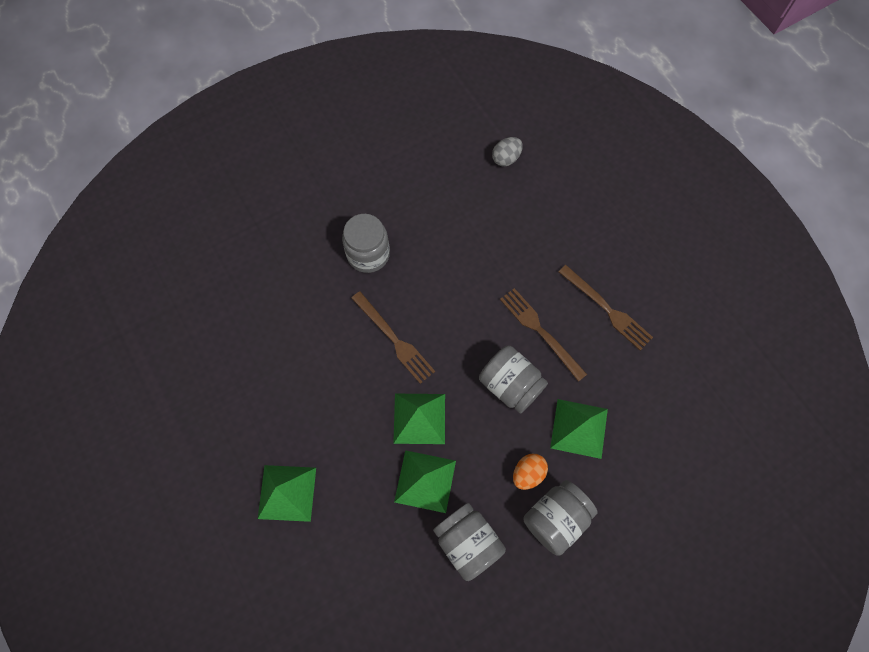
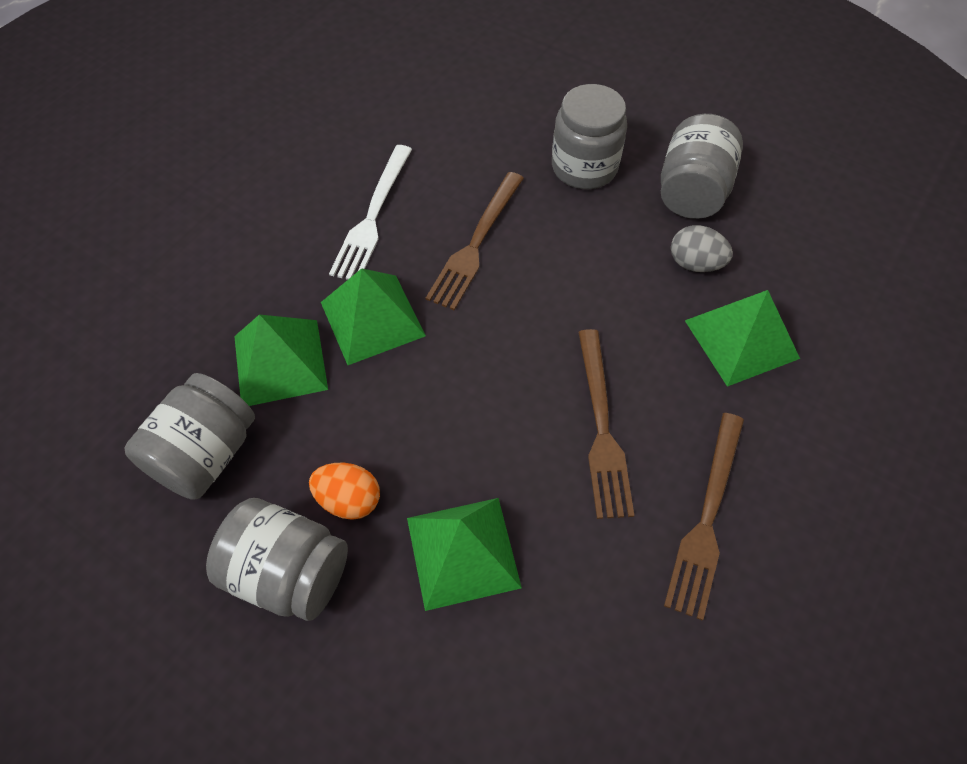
camera: 65 degrees right, 10 degrees down
green pyramid [258,465,316,522] -> green pyramid moved to [685,290,800,387]
grey jar [479,345,548,414] -> grey jar moved to [661,114,743,219]
grey egg [492,137,523,167] -> grey egg moved to [671,225,733,272]
brown fork [500,288,587,382] -> brown fork turned 150 degrees clockwise [578,329,635,519]
none -> white fork [329,145,412,280]

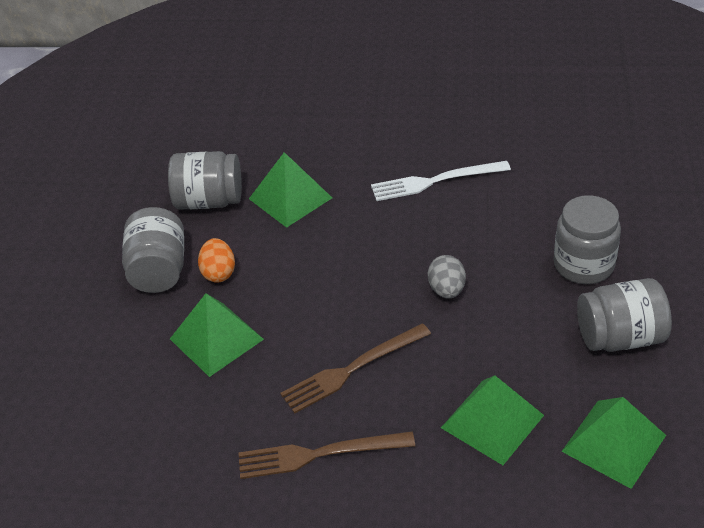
camera: 65 degrees right, 15 degrees down
green pyramid [321,268,426,365] -> green pyramid moved to [561,397,666,489]
brown fork [426,172,524,310] -> none
grey egg [671,225,733,272] -> grey egg moved to [428,255,466,298]

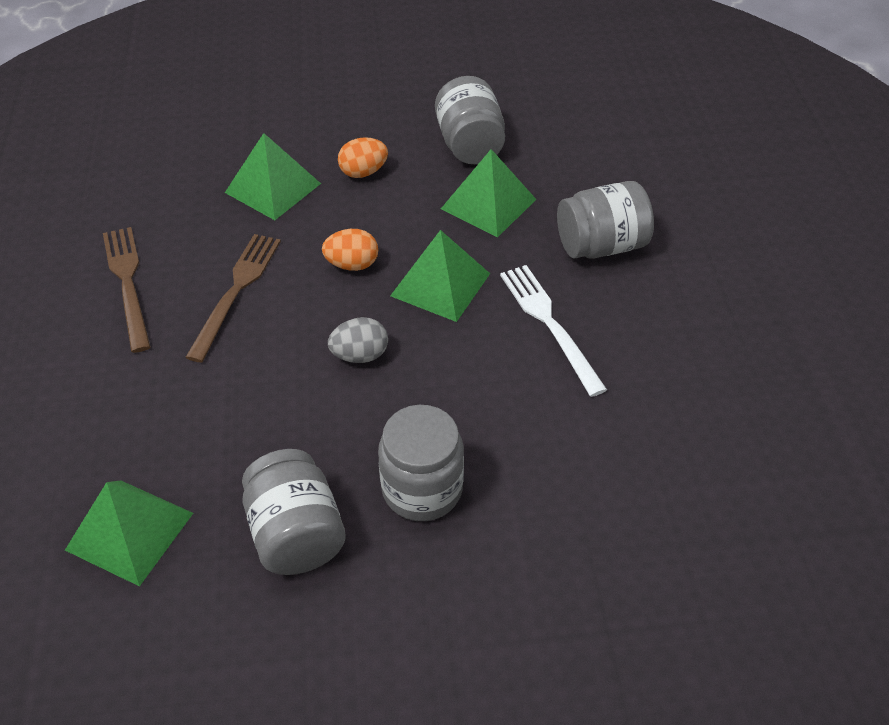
camera: 75 degrees right, 5 degrees up
grey jar [122,207,184,293] -> grey jar moved to [557,181,654,259]
brown fork [280,323,431,414] -> brown fork turned 60 degrees clockwise [185,234,281,362]
green pyramid [441,375,544,465] -> green pyramid moved to [390,230,490,322]
none -> orange egg [322,229,378,271]

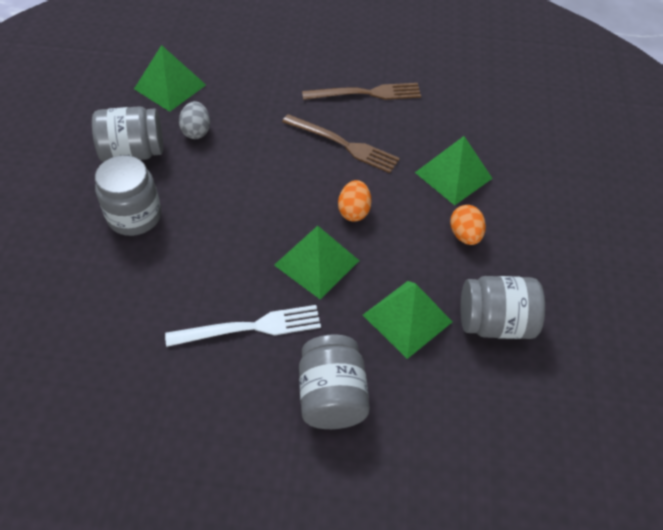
camera: 100 degrees right, 5 degrees up
grey egg [328,317,388,363] -> grey egg moved to [179,101,210,139]

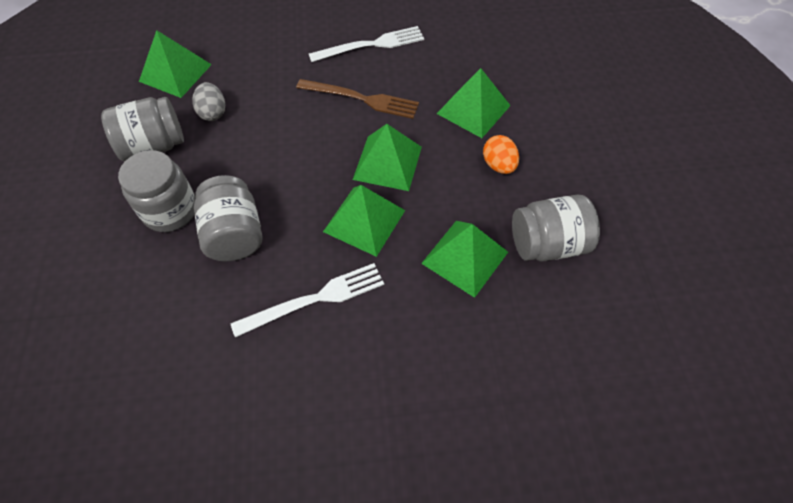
camera: 10 degrees left, 5 degrees up
grey jar [299,334,370,429] -> grey jar moved to [194,175,262,261]
brown fork [302,83,421,100] -> white fork [309,26,424,62]
orange egg [338,180,371,222] -> green pyramid [353,124,422,191]

